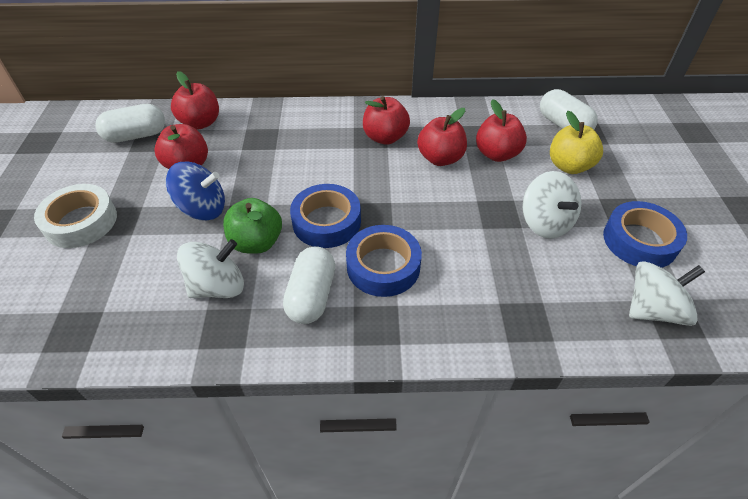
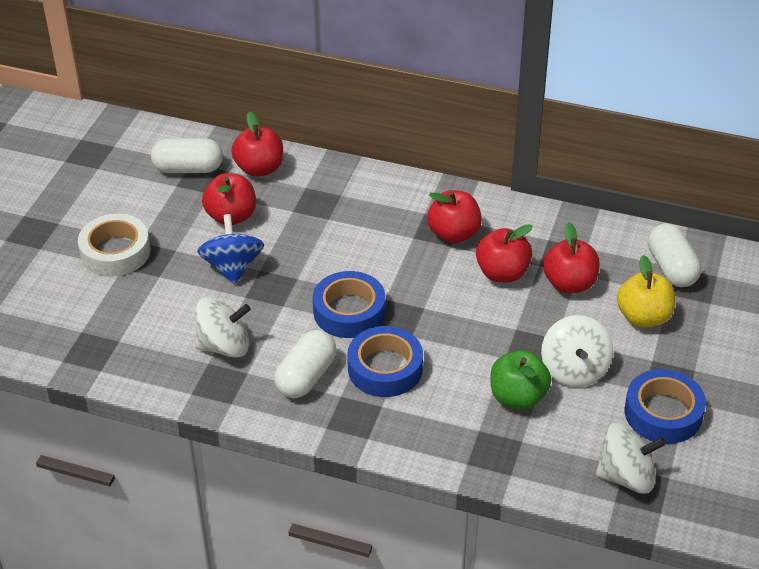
camera: 20 degrees right, 5 degrees down
blue spinning top [166,162,225,221] -> blue spinning top turned 120 degrees counterclockwise [197,214,264,285]
green apple [223,198,282,254] -> green apple moved to [491,350,551,410]

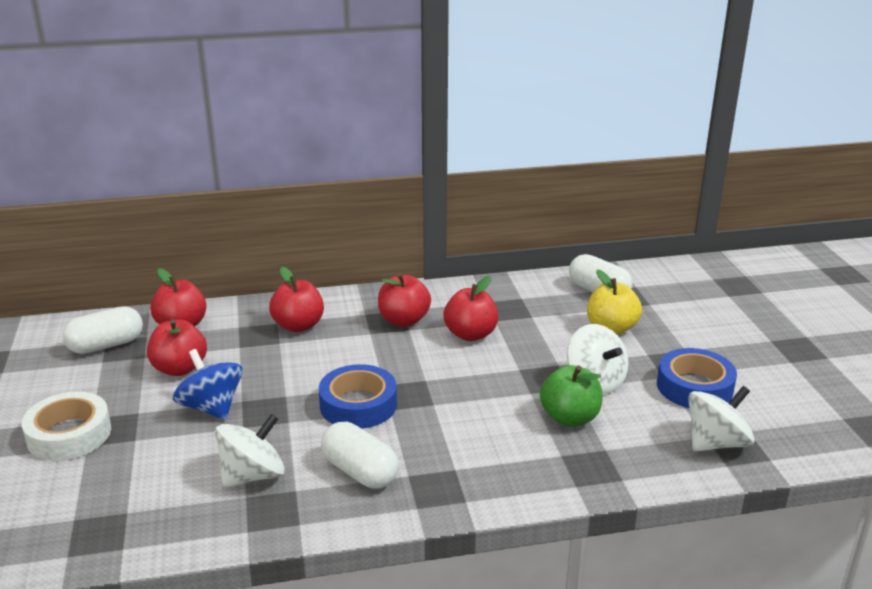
camera: 30 degrees left, 15 degrees down
white capsule [274,330,336,398] -> white capsule turned 45 degrees counterclockwise [321,422,399,489]
blue tape [347,326,423,397] -> none
red apple [543,223,600,293] -> red apple moved to [269,267,324,332]

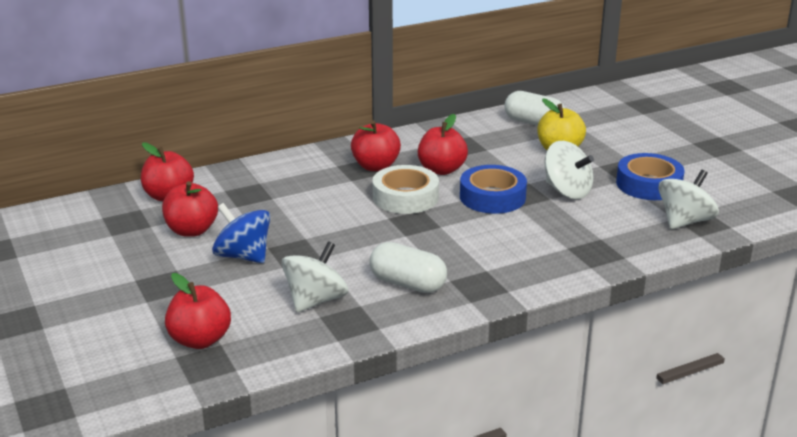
camera: 15 degrees left, 0 degrees up
white tape [21,391,111,461] -> white tape moved to [373,165,439,214]
white capsule [63,306,143,354] -> none
red apple [269,267,324,332] -> red apple moved to [165,273,231,349]
blue tape [319,364,397,429] -> blue tape moved to [460,165,527,214]
green apple [540,365,602,427] -> none

